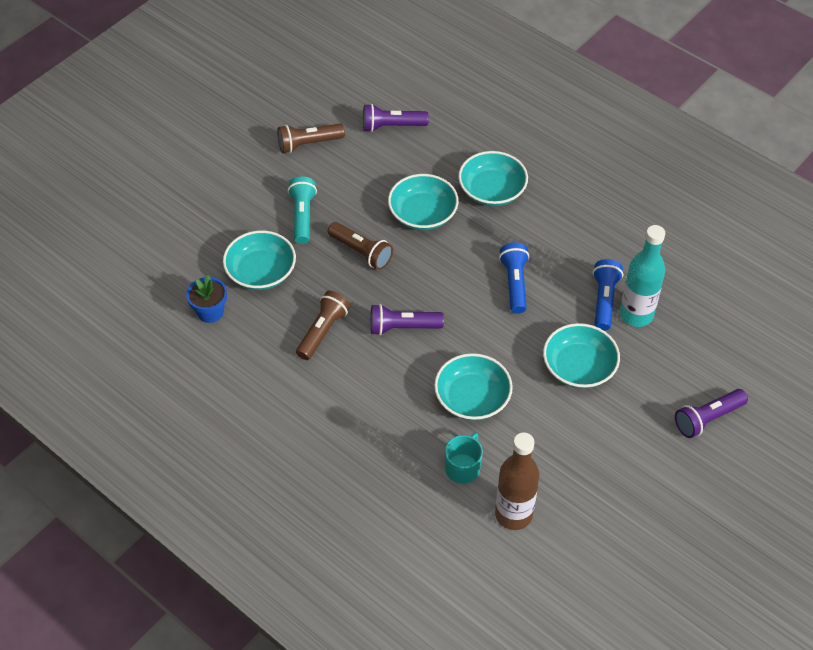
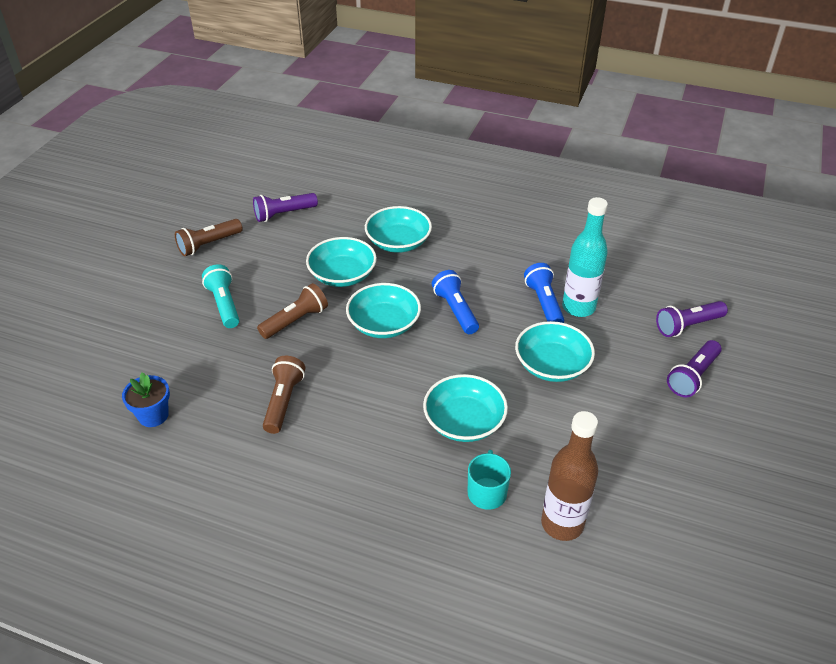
camera: 20 degrees left, 10 degrees down
turquoise bowl [223,230,296,290] -> turquoise bowl moved to [346,283,421,338]
brown flashlight [328,222,393,270] -> brown flashlight turned 60 degrees counterclockwise [257,283,328,339]
purple flashlight [370,304,444,335] -> purple flashlight moved to [656,301,728,337]

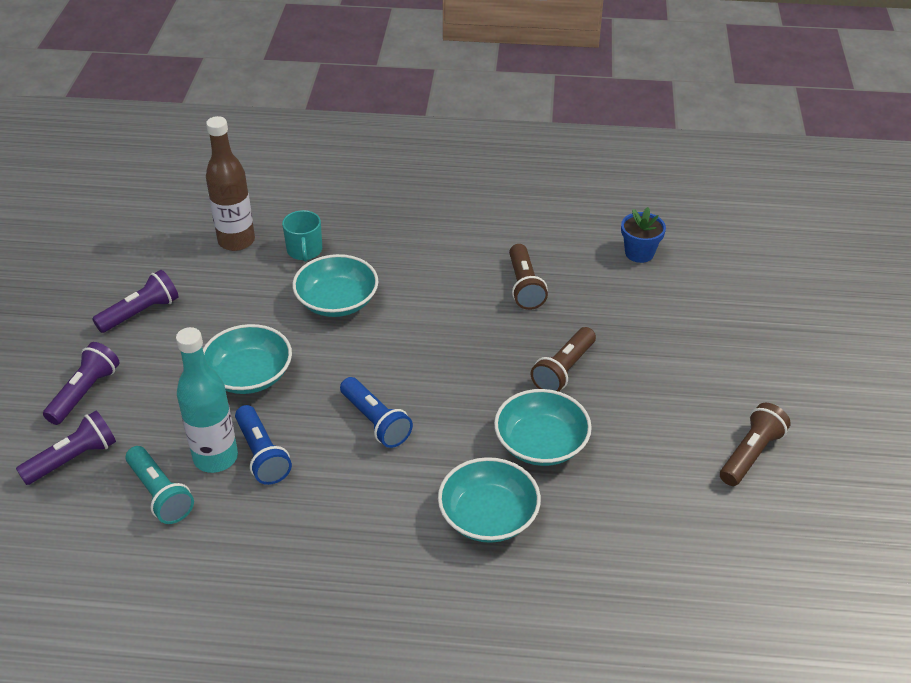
camera: 165 degrees right, 0 degrees up
turquoise flashlight [202,264,239,328] -> turquoise flashlight moved to [125,446,194,524]
purple flashlight [253,193,318,222] -> purple flashlight moved to [92,270,179,333]
turquoise bowl [346,283,421,338] -> none

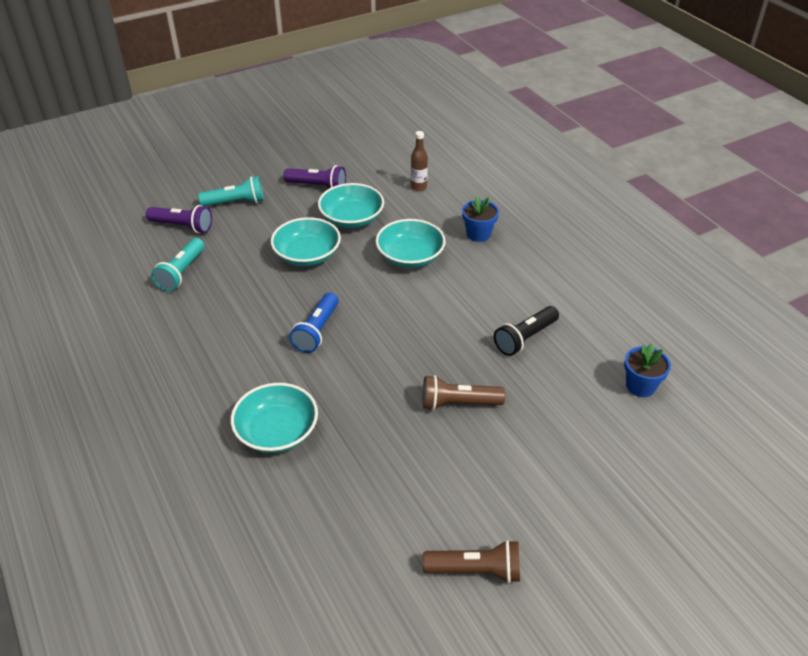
camera: 55 degrees right, 0 degrees up
purple flashlight [43,342,119,425] -> turquoise flashlight [198,176,264,206]
turquoise bottle [176,327,238,473] -> none
brown bottle [206,116,255,251] -> brown bottle [411,131,428,191], size x0.56
blue flashlight [235,405,292,485] -> none
turquoise mug [282,210,322,262] -> none
turquoise bowl [494,389,592,466] -> turquoise bowl moved to [318,183,384,228]
brown flashlight [509,244,548,310] -> black flashlight [494,306,559,356]
none -> blue flower pot [462,195,499,242]

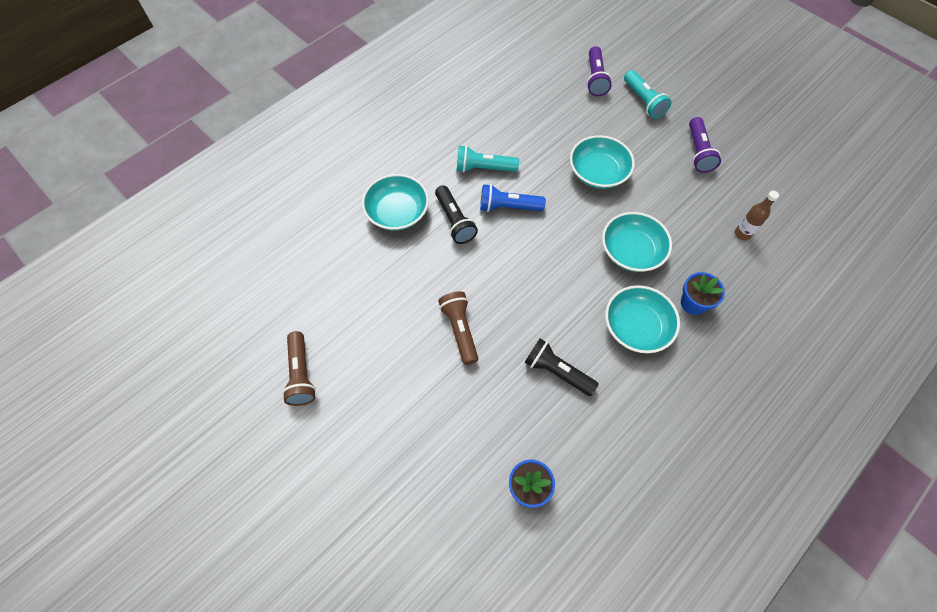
camera: 75 degrees right, 20 degrees up
turquoise flashlight [151,238,204,291] -> turquoise flashlight moved to [457,145,519,173]
turquoise bowl [318,183,384,228] -> turquoise bowl moved to [605,285,680,353]
none -> black flashlight [435,185,478,244]

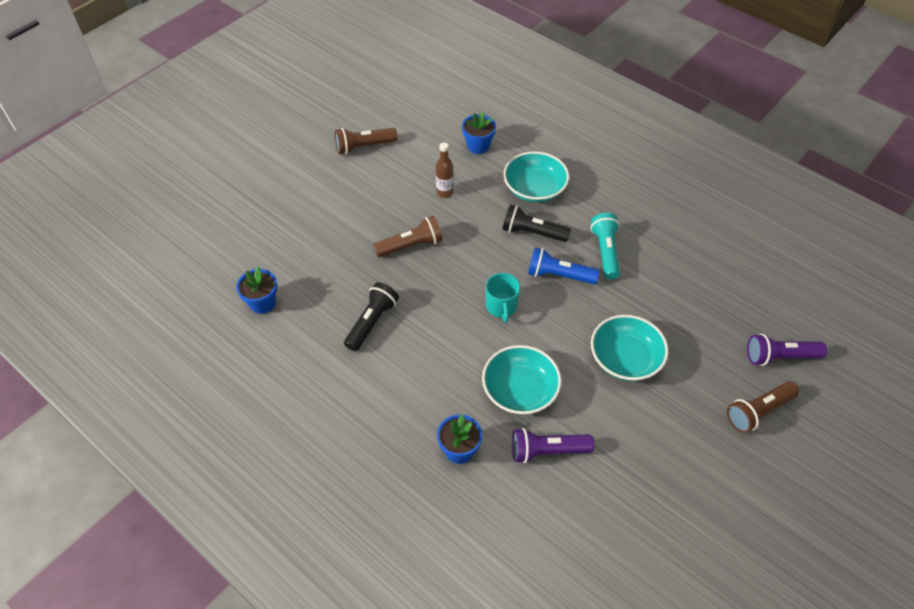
camera: 85 degrees right, 10 degrees down
black flashlight [435,185,478,244] -> black flashlight turned 45 degrees clockwise [502,205,571,242]
blue flashlight [480,184,546,212] -> blue flashlight turned 75 degrees counterclockwise [528,248,600,284]
turquoise bowl [605,285,680,353] -> none
turquoise flashlight [624,70,672,119] -> brown flashlight [727,381,800,433]
purple flashlight [689,117,721,173] -> purple flashlight moved to [512,428,594,463]
brown bottle [735,191,779,241] -> brown bottle moved to [436,142,453,198]
none -> blue flower pot [462,112,496,154]
none -> turquoise mug [486,273,520,323]

